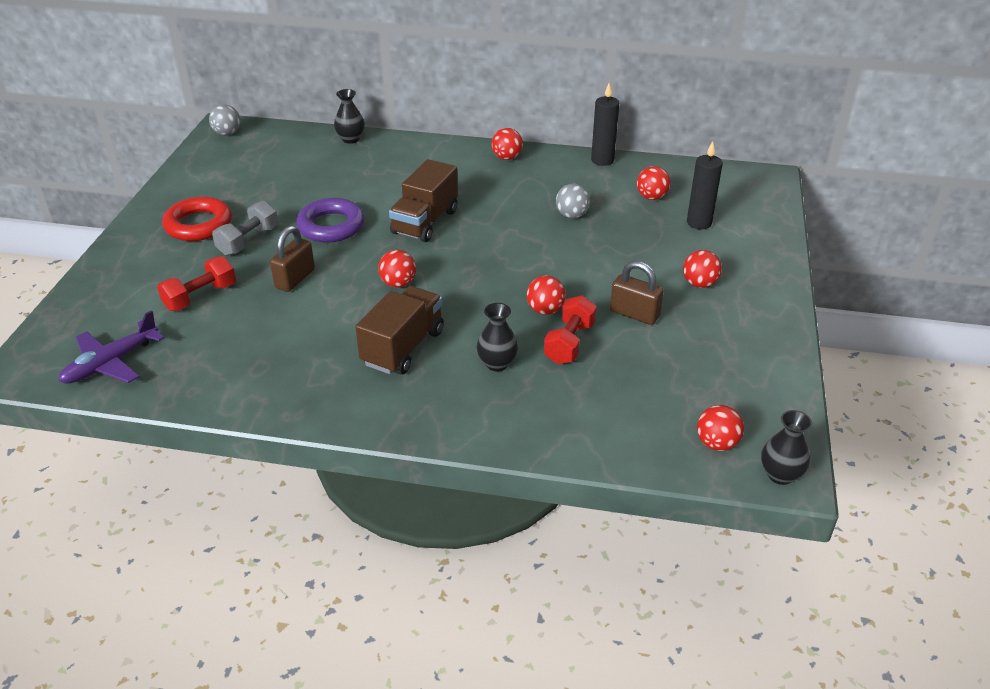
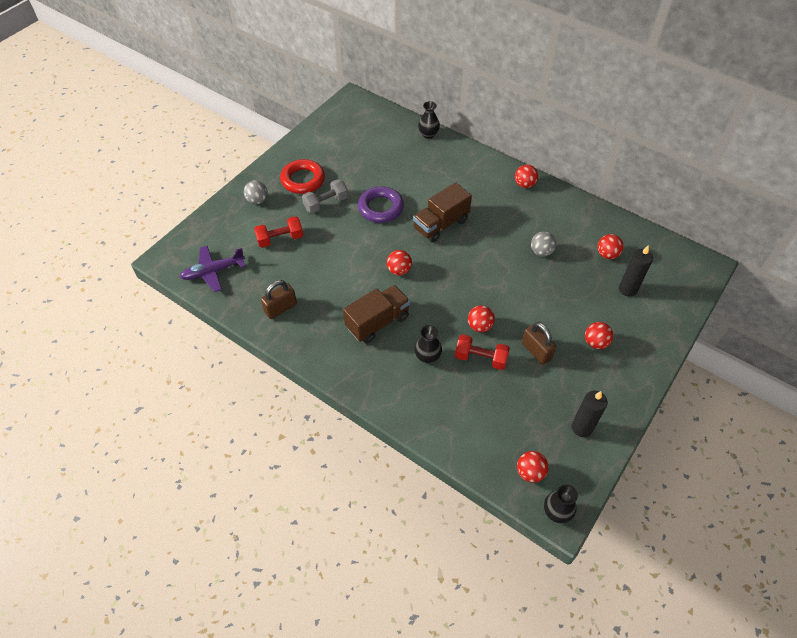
camera: 25 degrees right, 15 degrees up
grey ball [209,104,241,136] -> grey ball moved to [244,180,268,204]
brown padlock [270,226,315,292] -> brown padlock moved to [261,280,297,319]
red dumbbell [544,295,597,364] -> red dumbbell turned 60 degrees clockwise [455,334,510,370]
black candle [591,84,619,166] -> black candle moved to [572,391,608,437]

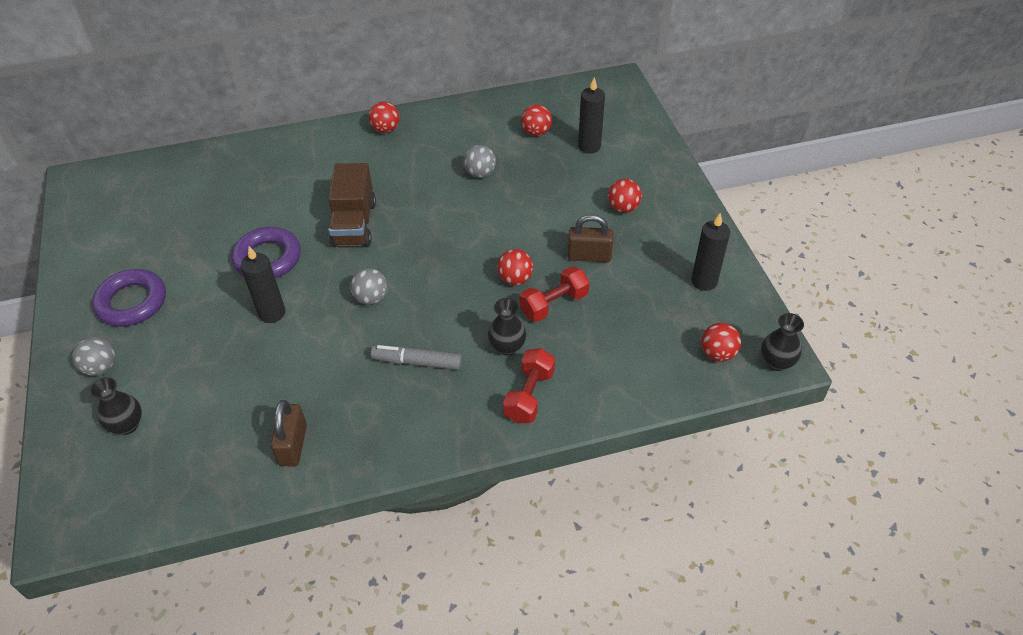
camera: 50 degrees left, 5 degrees down
purple plane [180,246,246,292] -> none
red dumbbell [254,216,303,248] -> red dumbbell moved to [503,348,555,423]
red ring [280,159,325,194] -> purple ring [92,269,166,327]
grey dumbbell [302,179,348,213] -> none
brown truck [343,285,410,344] -> grey marker [371,345,462,370]
red ball [387,250,412,275] -> grey ball [350,268,387,305]
black vase [418,101,440,139] -> black vase moved to [90,377,142,435]
none -> black candle [241,246,285,323]

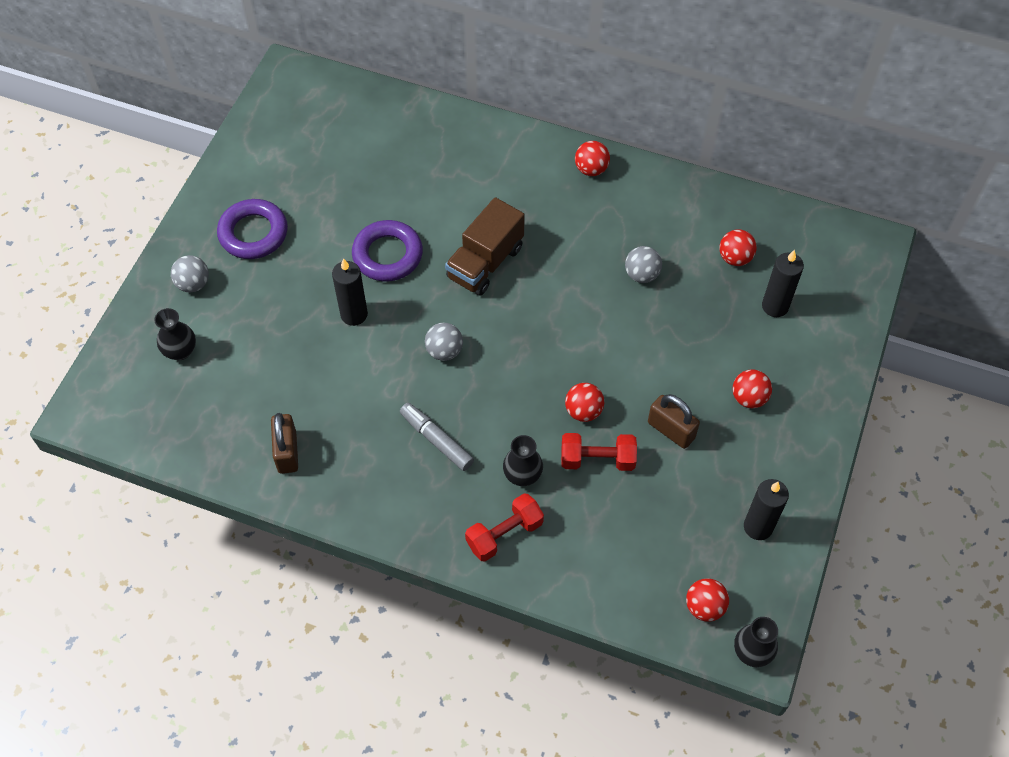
camera: 35 degrees right, 10 degrees up
brown padlock [271,400,307,466] -> brown padlock turned 45 degrees counterclockwise [271,413,298,474]

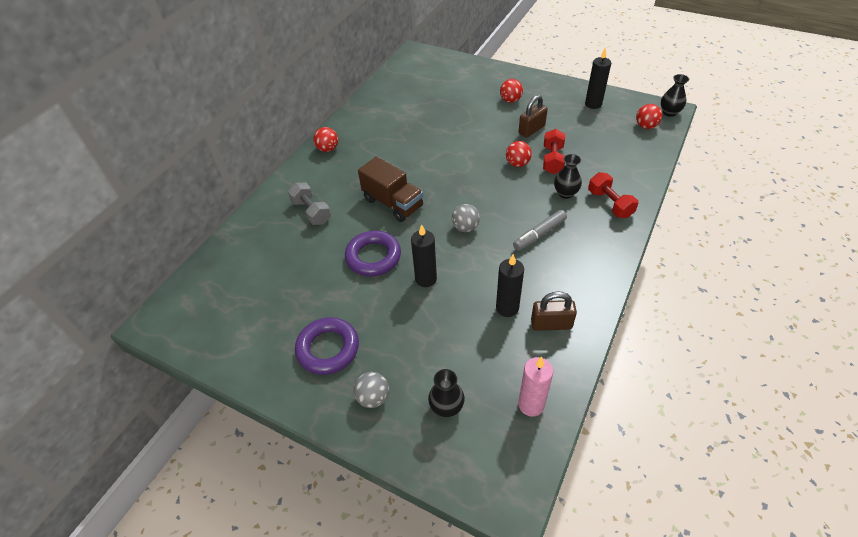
camera: 80 degrees left, 10 degrees down
grey ball [625,246,662,283] -> none
red ball [719,230,757,266] -> none
black candle [762,250,804,317] -> black candle moved to [496,254,524,317]
none -> grey dumbbell [288,183,331,225]
none -> pink candle [518,357,553,417]

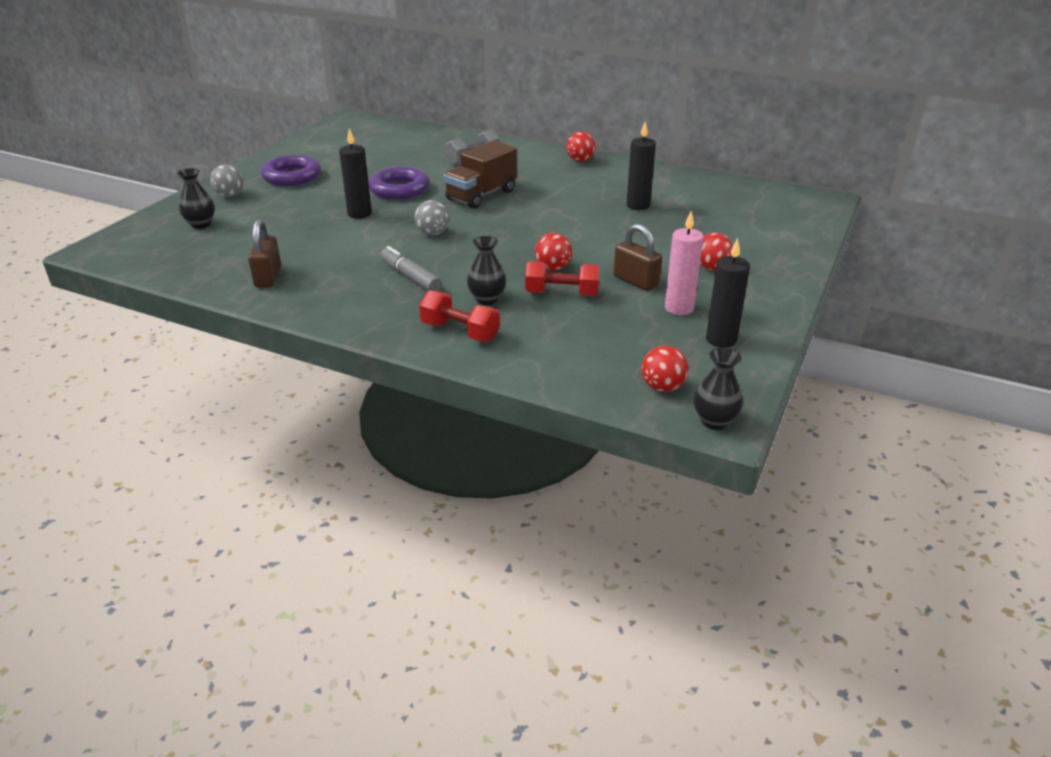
camera: 85 degrees right, 15 degrees down
black candle [496,254,524,317] -> black candle moved to [626,122,656,210]
pink candle [518,357,553,417] -> pink candle moved to [665,211,704,315]
red dumbbell [588,172,638,218] -> red dumbbell turned 60 degrees clockwise [419,290,500,342]

